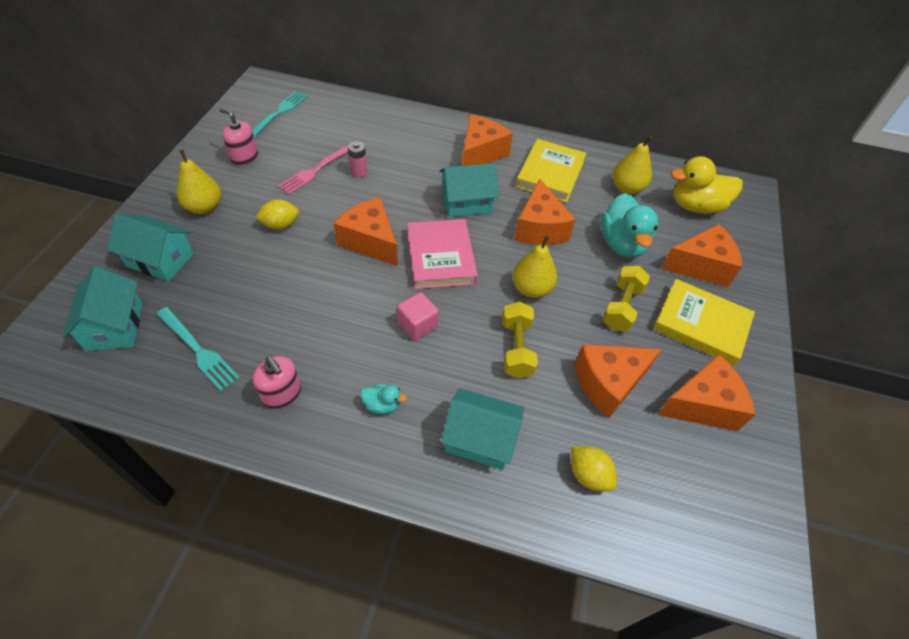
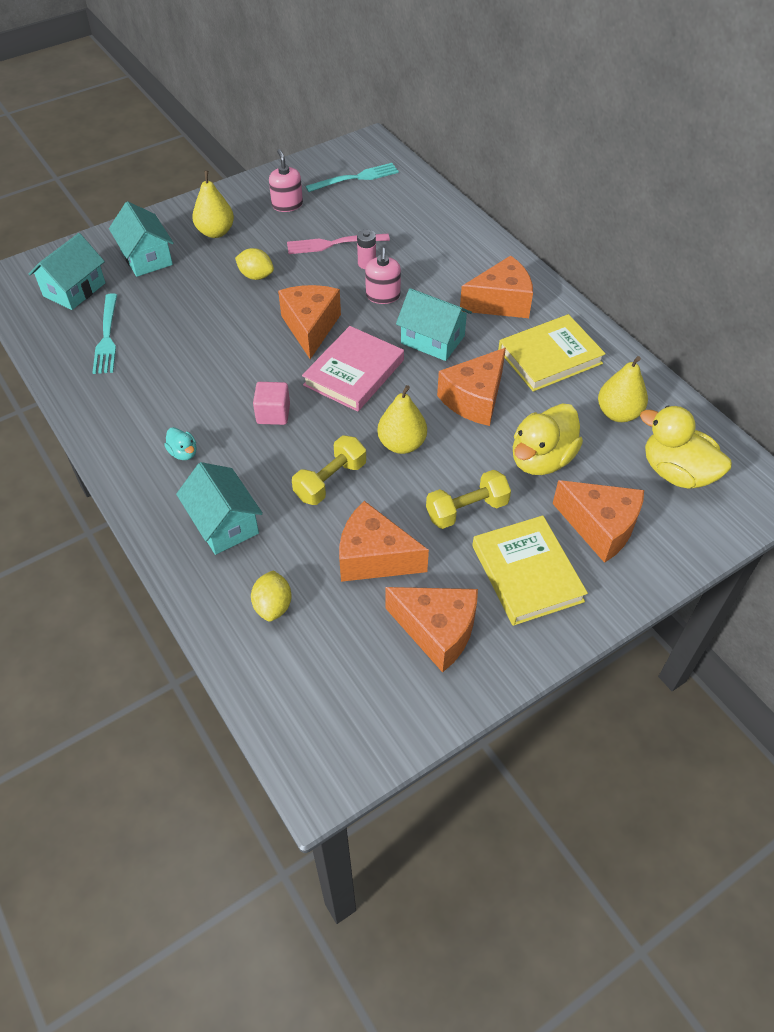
camera: 45 degrees right, 0 degrees up
pink soap dispenser [253,356,301,409] -> pink soap dispenser moved to [365,248,401,304]
turquoise duck [600,193,658,257] -> yellow duck [513,403,583,475]

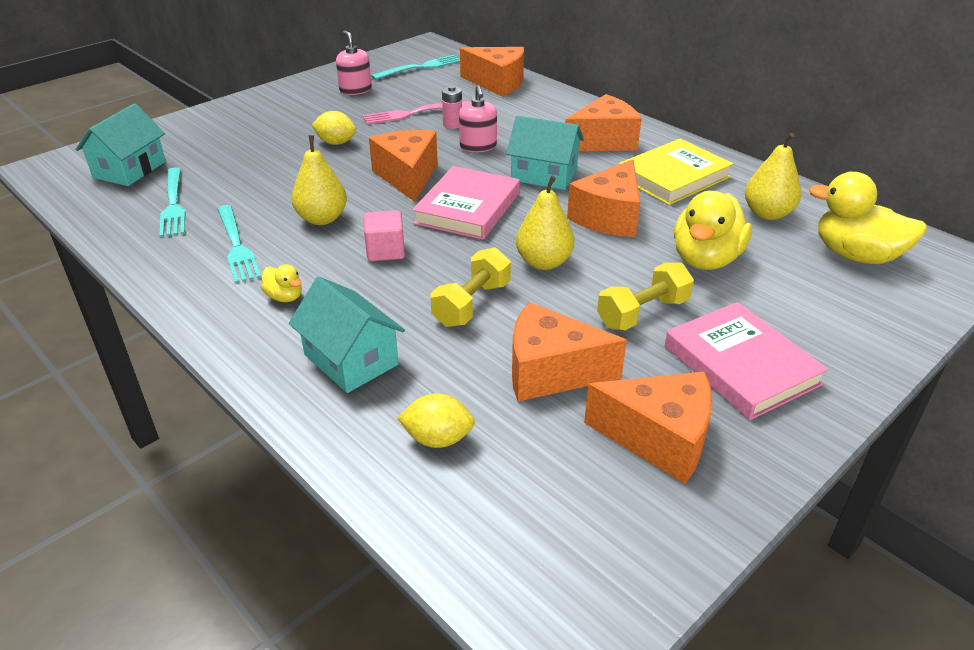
camera: 10 degrees left, 15 degrees down
turquoise house [109,201,174,277] -> none
turquoise duck [164,427,197,460] -> yellow duck [261,264,302,302]
yellow pear [192,170,234,238] -> yellow pear moved to [292,135,347,225]
yellow lemon [251,570,292,621] -> yellow lemon turned 75 degrees counterclockwise [397,393,475,448]
yellow book [472,515,588,626] -> pink book [665,302,828,420]
orange cheese [553,480,644,563] -> orange cheese moved to [460,47,524,96]
none -> turquoise fork [218,205,261,283]

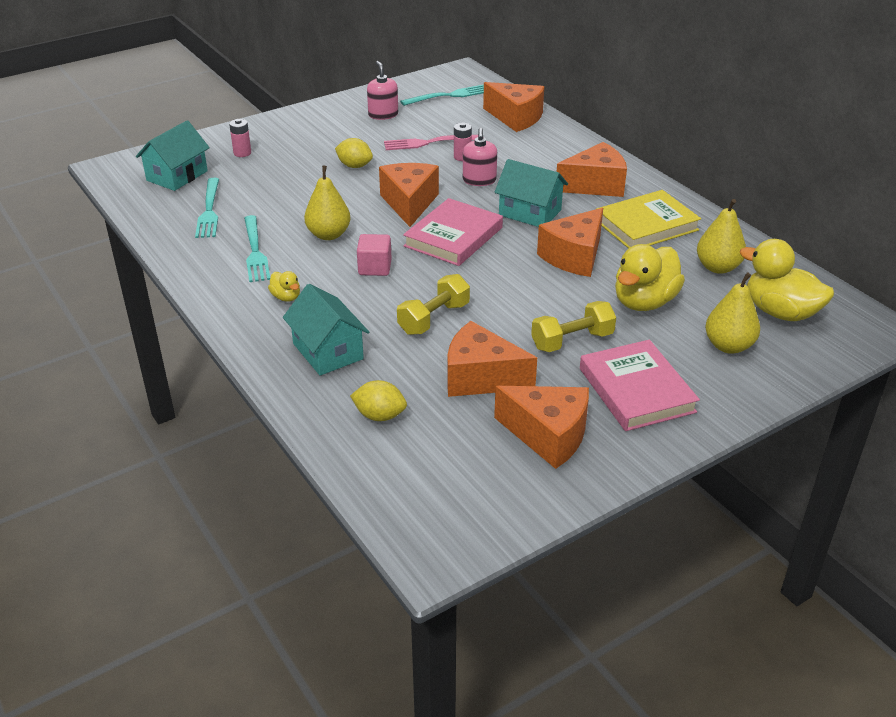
camera: 10 degrees right, 0 degrees up
yellow pear [516,176,574,270] -> yellow pear moved to [705,272,760,354]
none -> pink battery [229,119,251,157]

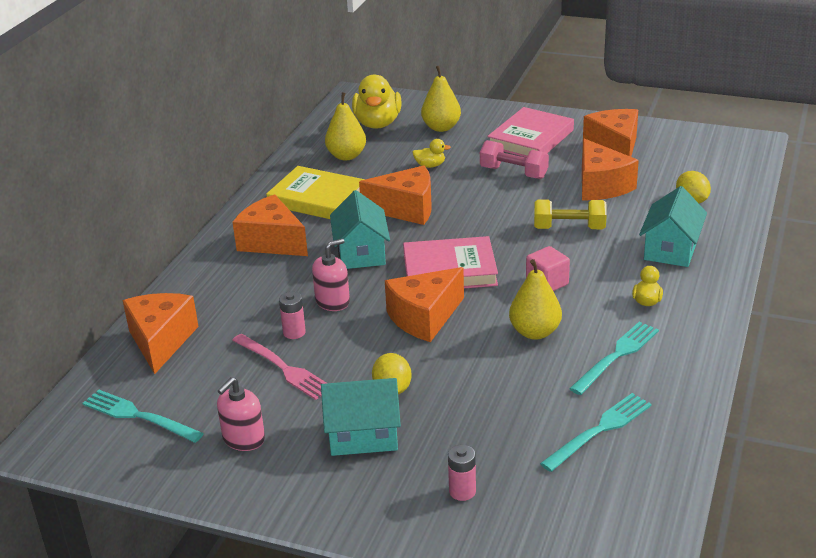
camera: 125 degrees left, 5 degrees down
turquoise house [136,120,210,191] -> turquoise house moved to [321,378,401,456]
yellow dumbbell [531,301,616,352] -> pink dumbbell [480,140,549,179]
yellow duck [615,244,685,311] -> yellow duck [412,139,451,168], size x0.47

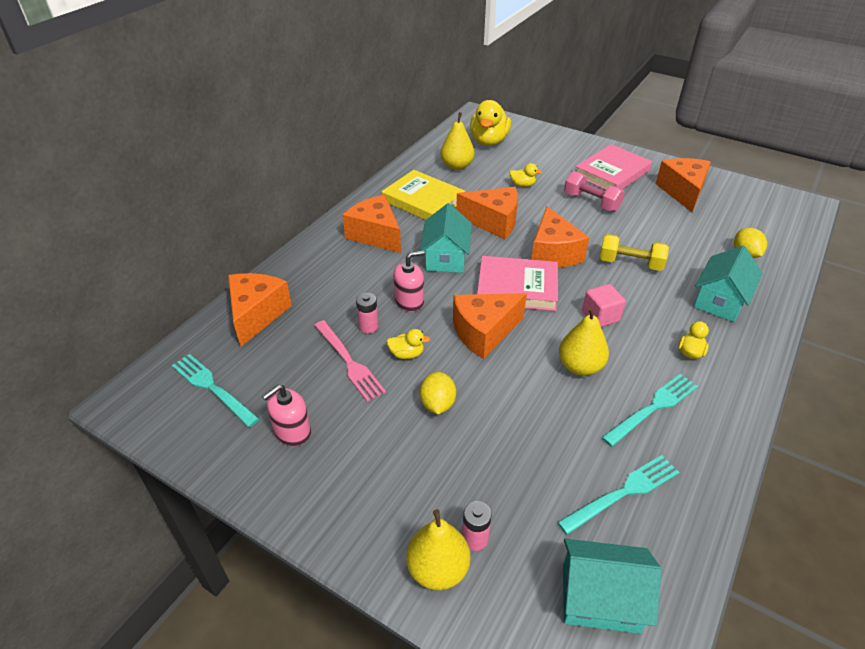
camera: 10 degrees right, 10 degrees up
turquoise house [321,378,401,456] -> turquoise house moved to [563,539,661,634]
yellow pear [421,66,461,132] -> yellow pear moved to [406,509,471,590]
orange cheese [582,138,639,201] -> orange cheese moved to [531,206,589,268]
none -> yellow duck [387,329,431,359]

